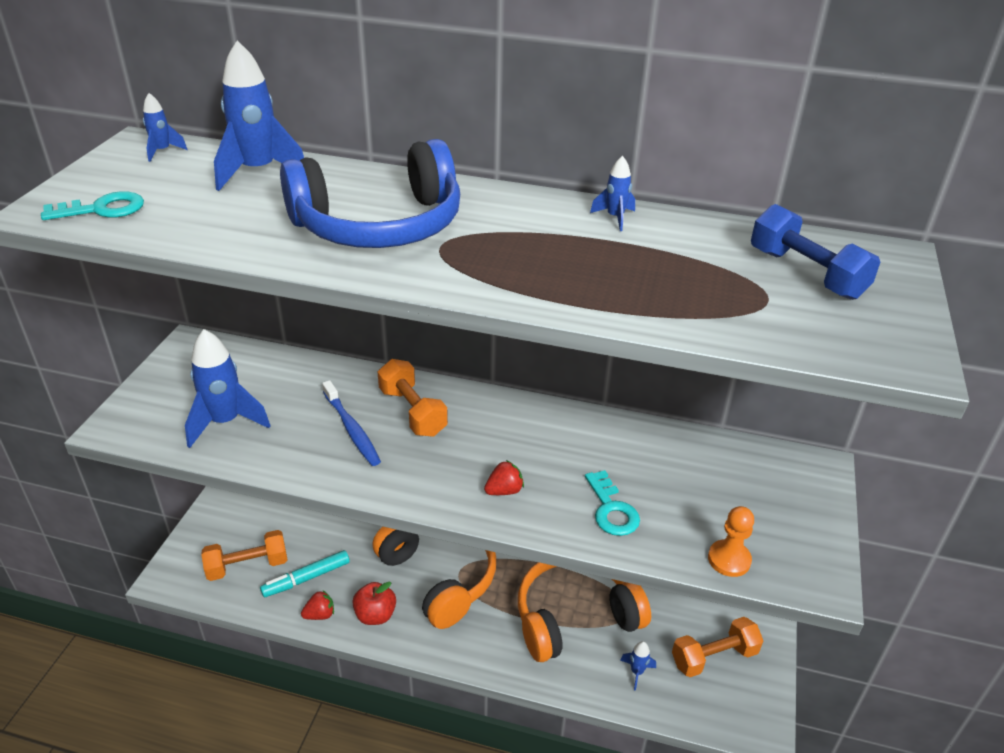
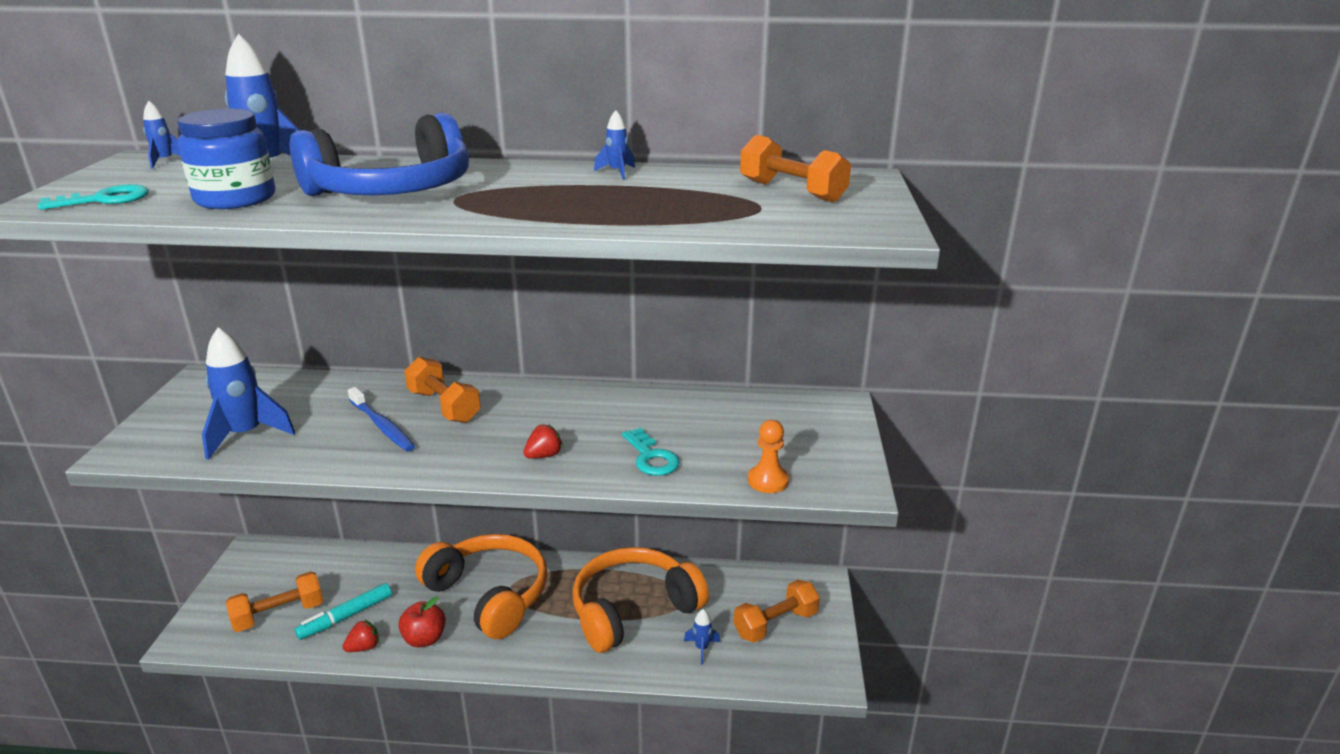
camera: 10 degrees left, 10 degrees down
blue dumbbell [751,204,880,300] -> orange dumbbell [740,135,851,202]
none -> blue jar [178,109,275,209]

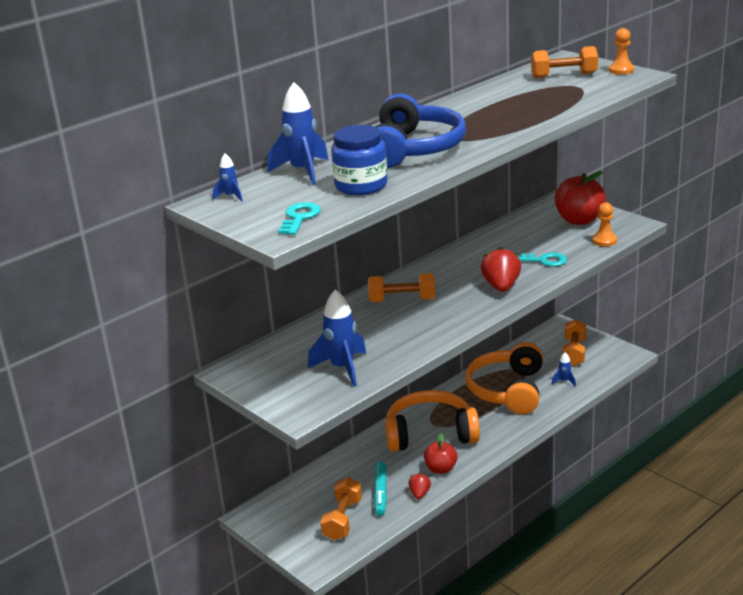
camera: 45 degrees left, 0 degrees up
blue toothbrush [348,387,415,451] -> none
red strawberry [523,424,563,459] -> red strawberry [481,247,521,292], size x1.80
blue rocket [594,110,635,180] -> none
none -> red apple [555,171,606,225]
none -> orange pawn [609,28,634,74]

